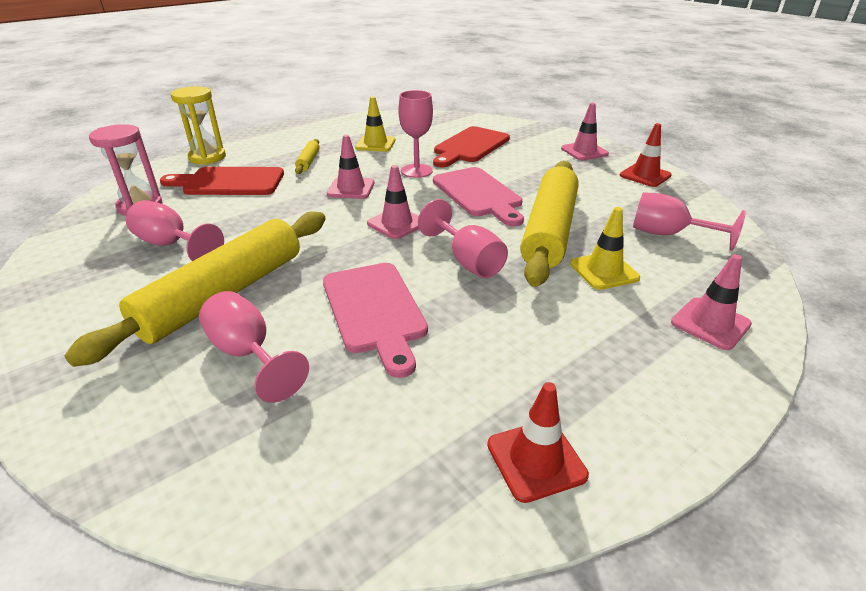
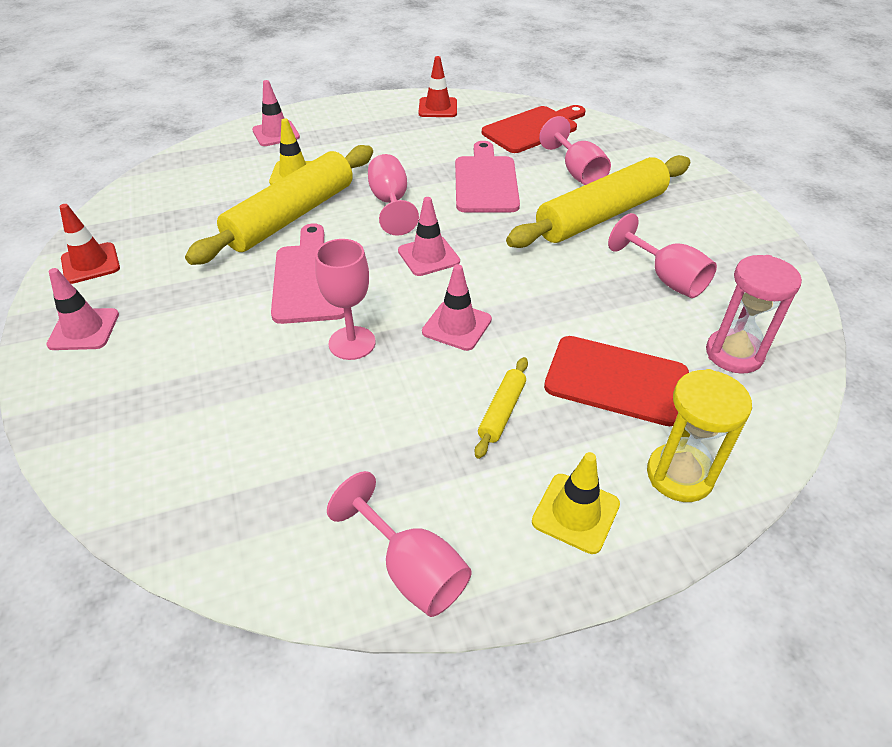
camera: 160 degrees left, 10 degrees up
yellow traffic cone [355,96,396,152] -> yellow traffic cone moved to [532,452,620,554]
red cutting board [433,126,510,167] -> red cutting board moved to [482,105,586,153]
pink goblet [633,192,746,251] -> pink goblet moved to [327,471,472,617]

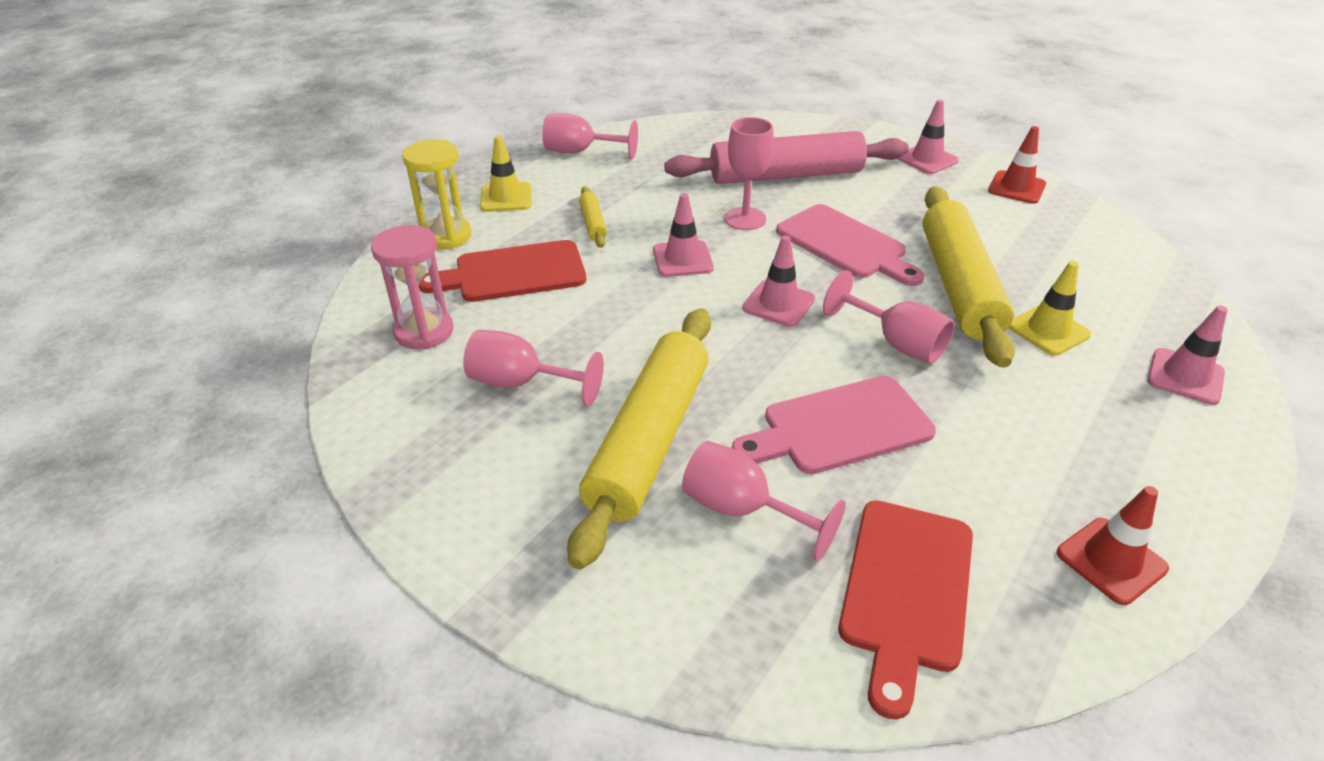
camera: 145 degrees right, 5 degrees down
pink cutting board [455,141,520,212] -> pink cutting board turned 105 degrees clockwise [732,376,936,474]
none -> pink rolling pin [664,131,909,184]

